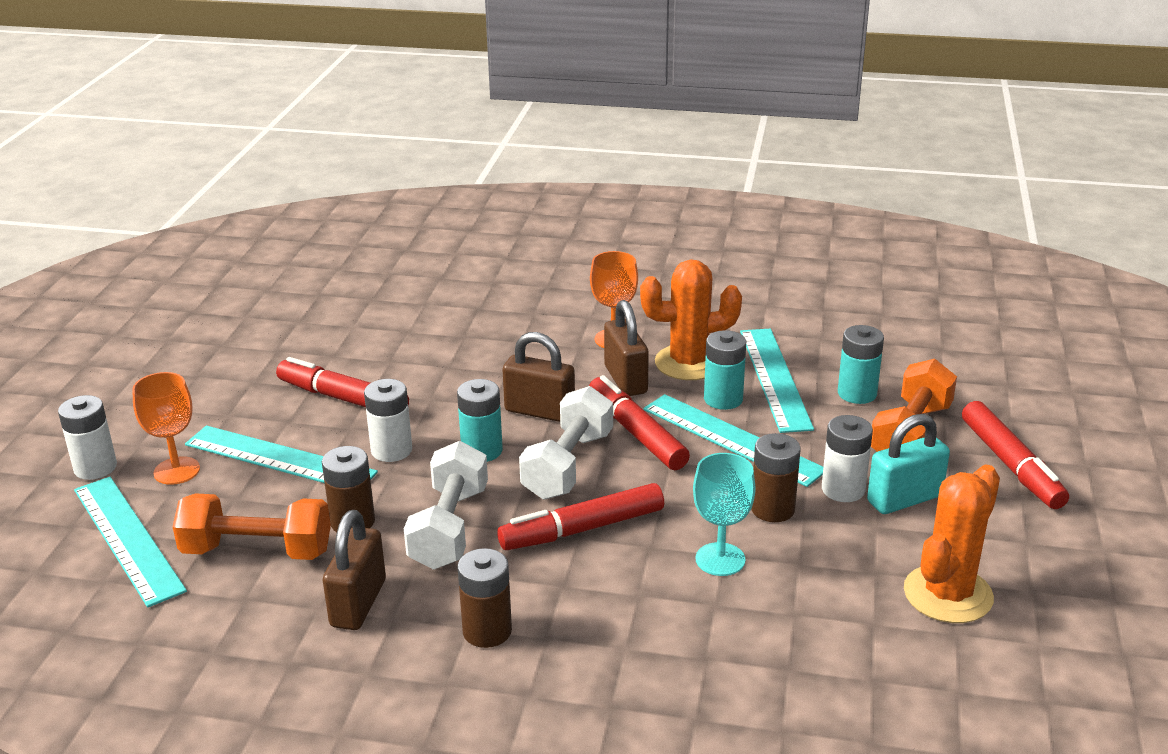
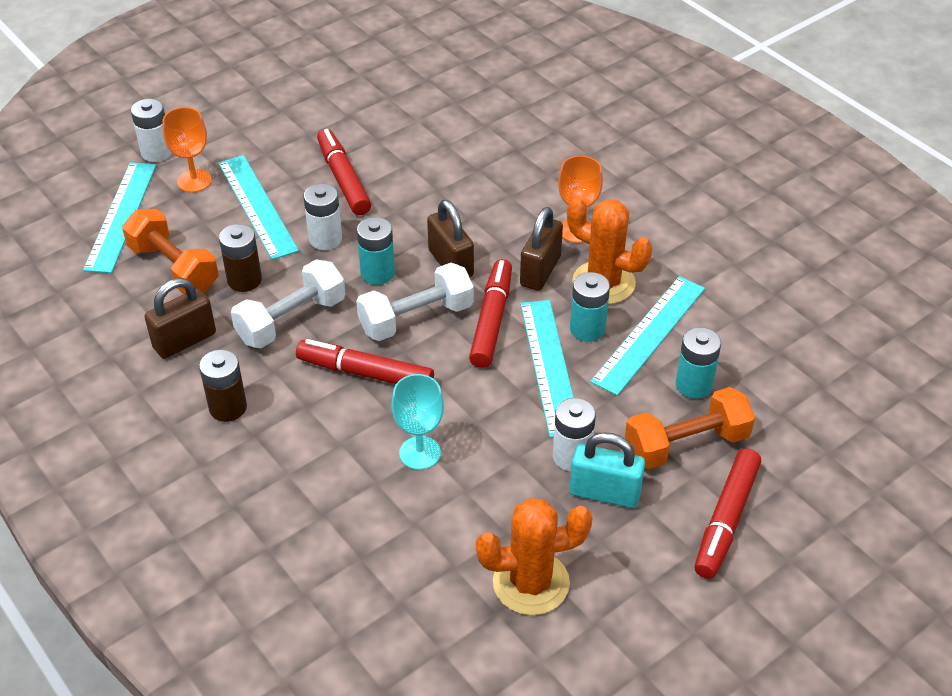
camera: 40 degrees right, 15 degrees up
brown battery [751,433,801,522] -> none

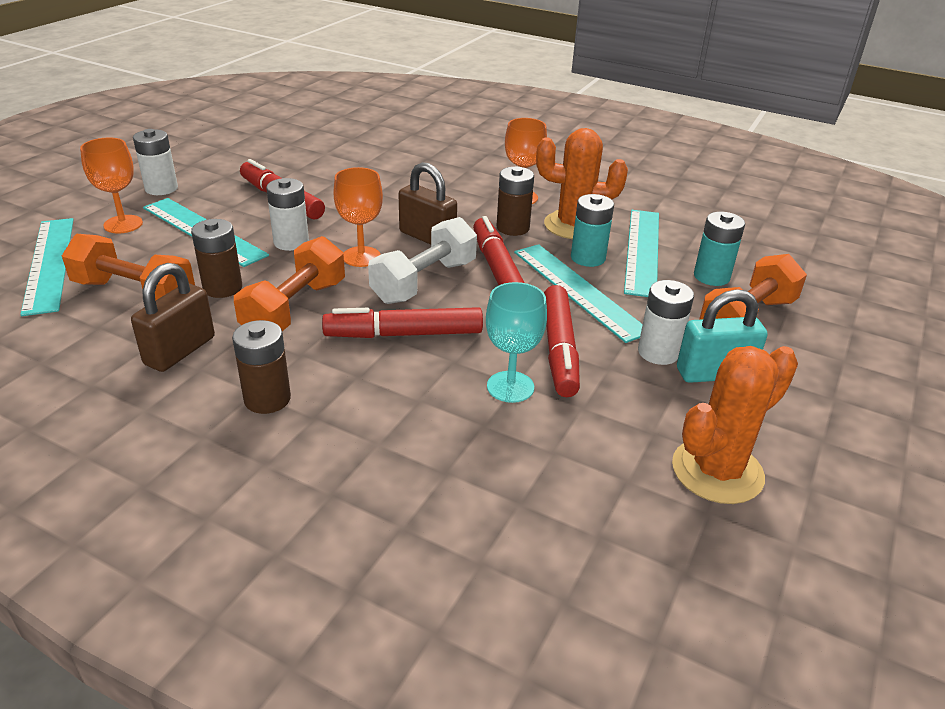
camera: 25 degrees left, 10 degrees down
white battery [131,99,172,162] -> white battery moved to [133,129,178,195]
white dumbbell [231,259,345,348] -> orange dumbbell [234,236,345,331]
turquoise battery [357,217,395,285] -> orange goblet [334,167,383,267]
brown padlock [520,207,563,291] -> brown battery [497,166,534,236]
red marker [694,448,761,579] -> red marker moved to [544,285,580,397]

